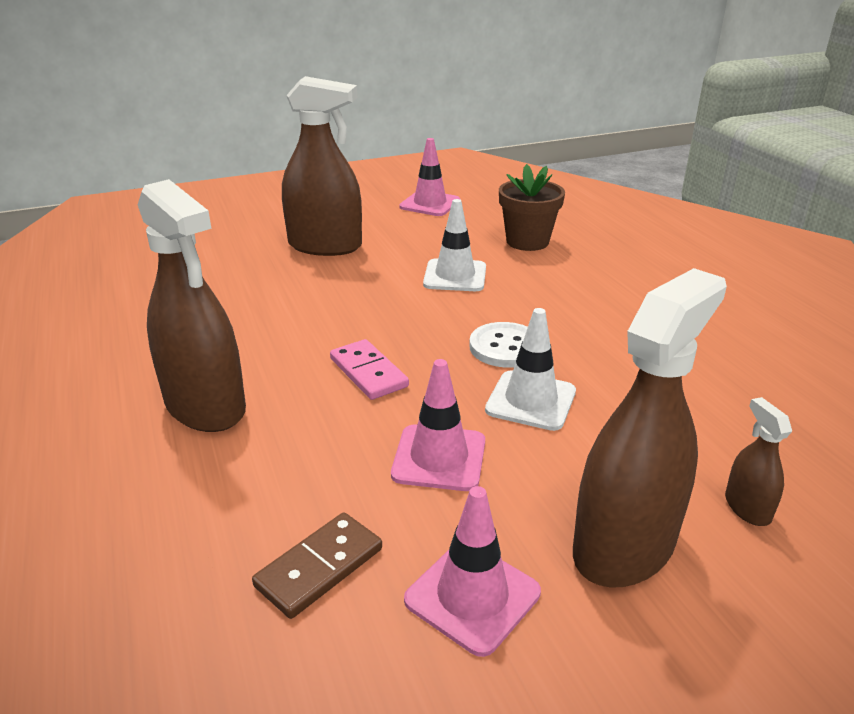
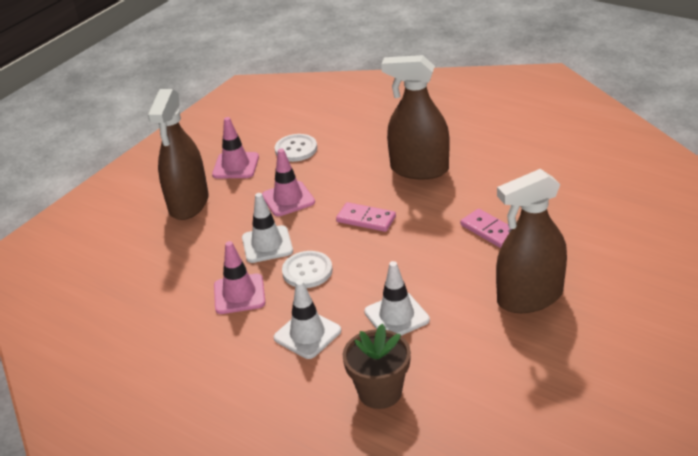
camera: 150 degrees right, 5 degrees up
brown domino [252,512,382,619] -> white button [275,134,317,162]
pink traffic cone [399,138,460,216] -> pink traffic cone moved to [214,241,265,314]
brown spray bottle [725,397,792,526] -> none
none -> white traffic cone [274,280,341,359]
none -> pink domino [460,209,512,248]

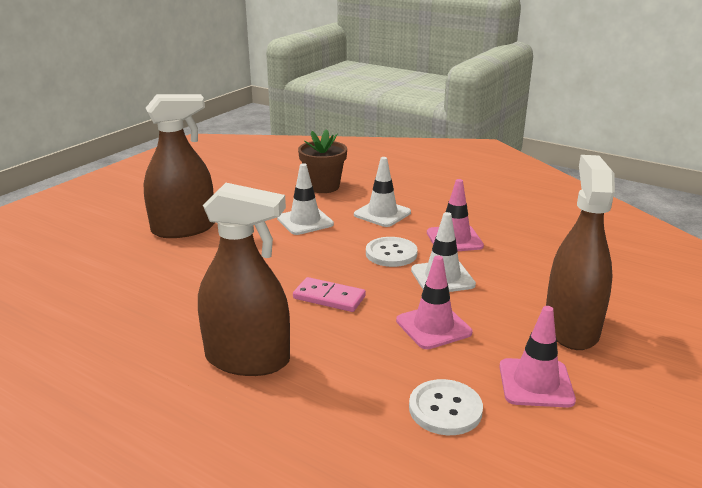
camera: 175 degrees right, 10 degrees down
pink domino [460,209,512,248] -> none

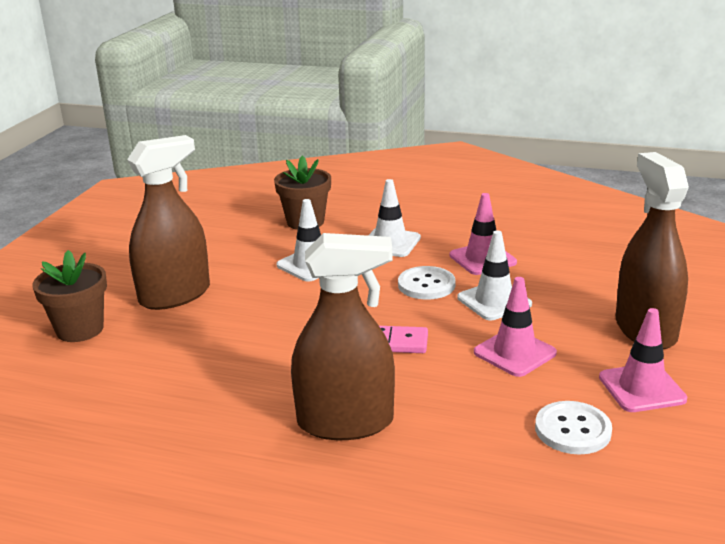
camera: 15 degrees left, 0 degrees up
none -> brown flower pot [32,250,107,342]

